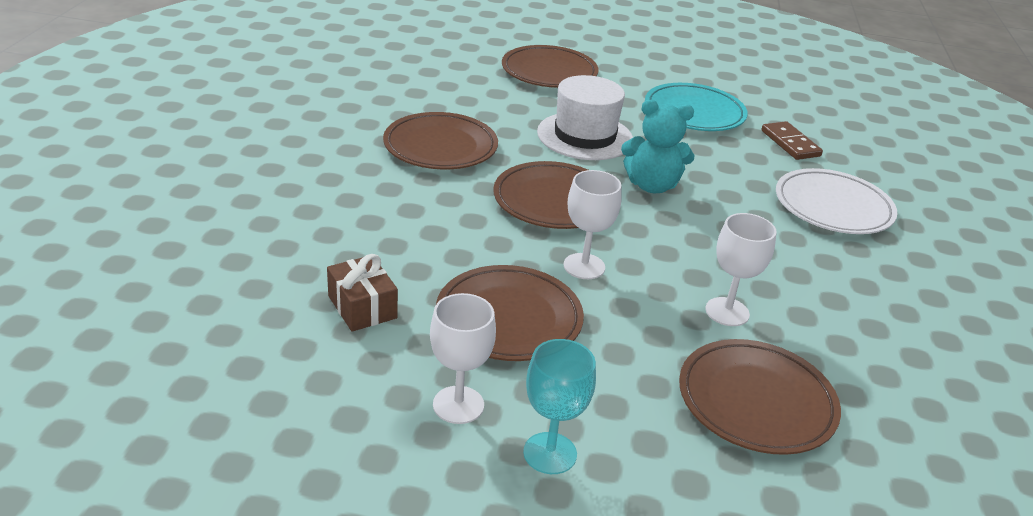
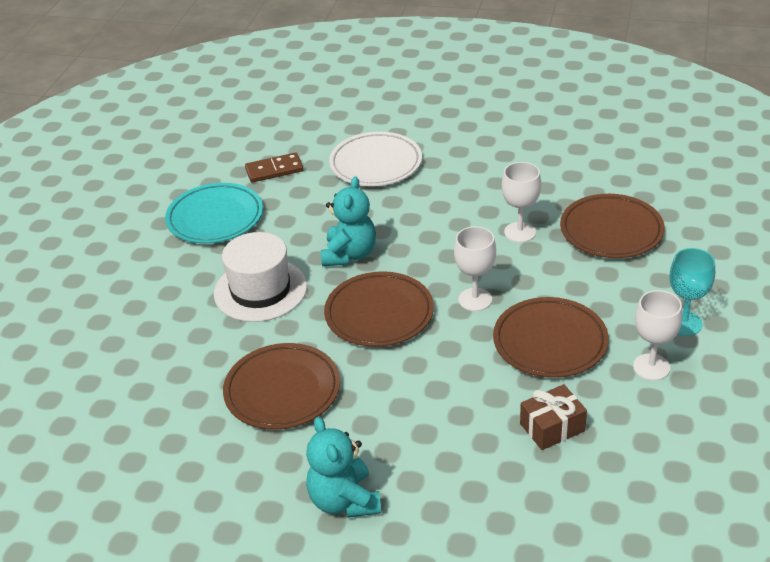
camera: 80 degrees left, 5 degrees up
brown plate [502,45,599,88] -> none
none -> turquoise teddy bear [306,417,381,518]

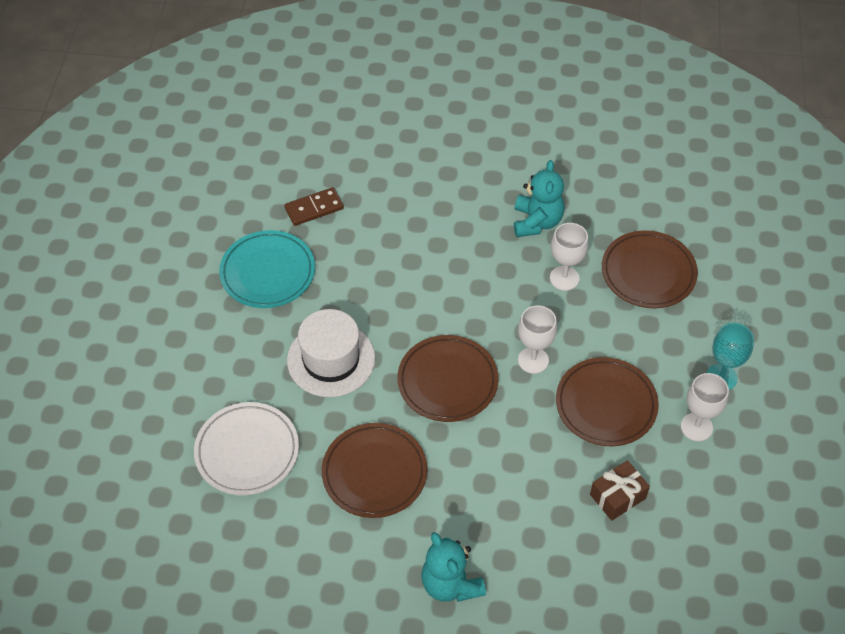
camera: 10 degrees left, 15 degrees up
turquoise teddy bear [321,176,376,266] -> turquoise teddy bear moved to [514,160,564,237]
white plate [329,132,422,186] -> white plate moved to [194,402,299,495]

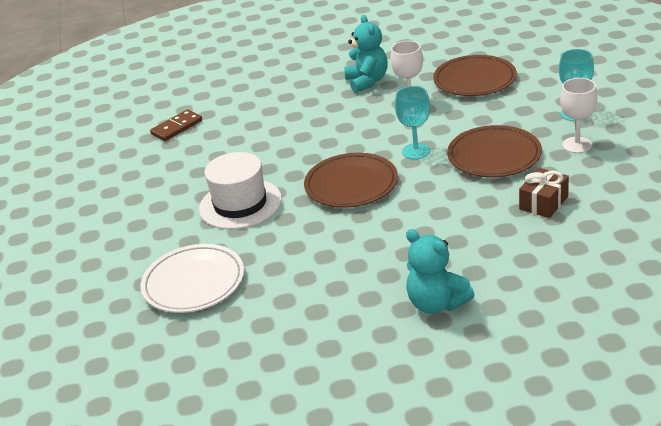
camera: 15 degrees left, 20 degrees down
turquoise plate [219,230,315,308] -> none
brown plate [322,423,427,518] -> none
white goblet [518,305,557,374] -> turquoise goblet [395,86,430,159]

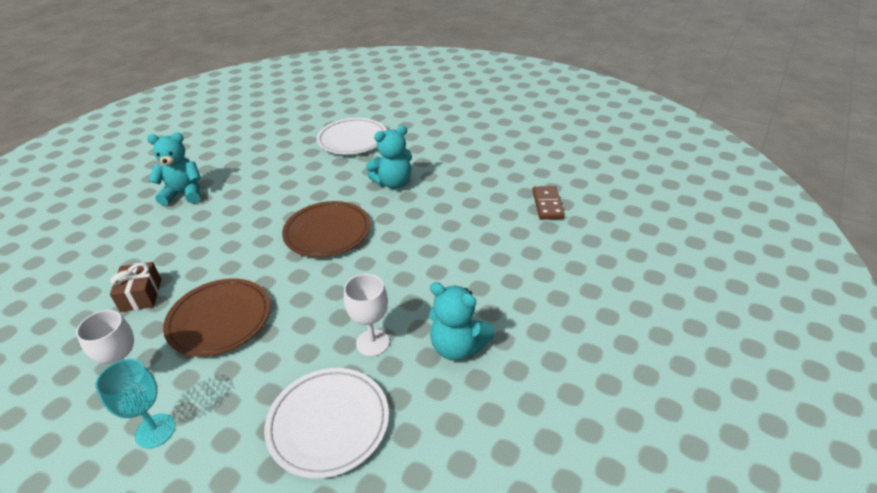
camera: 130 degrees right, 5 degrees up
white hat [199,152,282,229] -> turquoise teddy bear [366,125,412,189]
turquoise goblet [395,86,430,159] -> none
brown plate [433,55,517,96] -> white plate [264,368,389,478]

